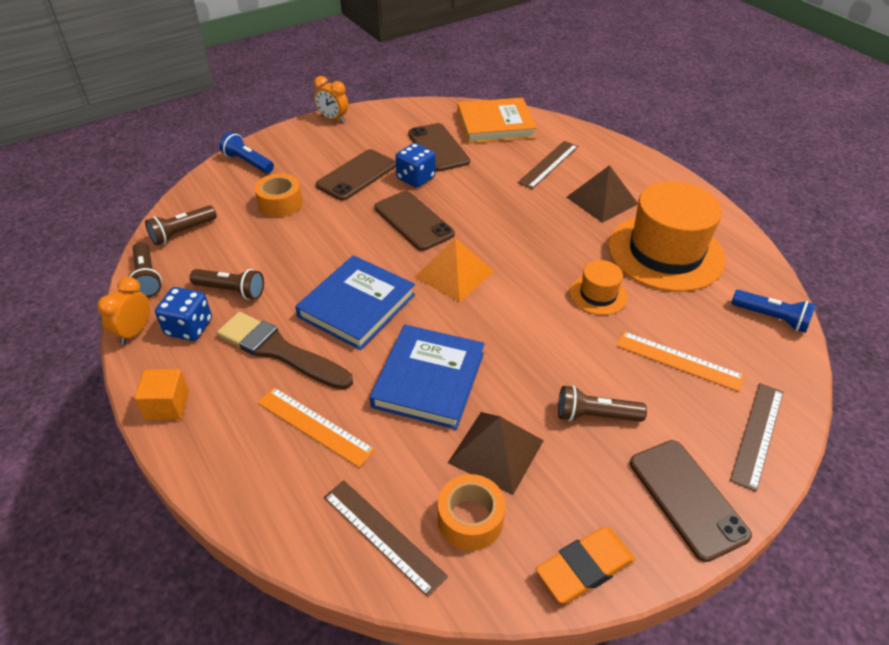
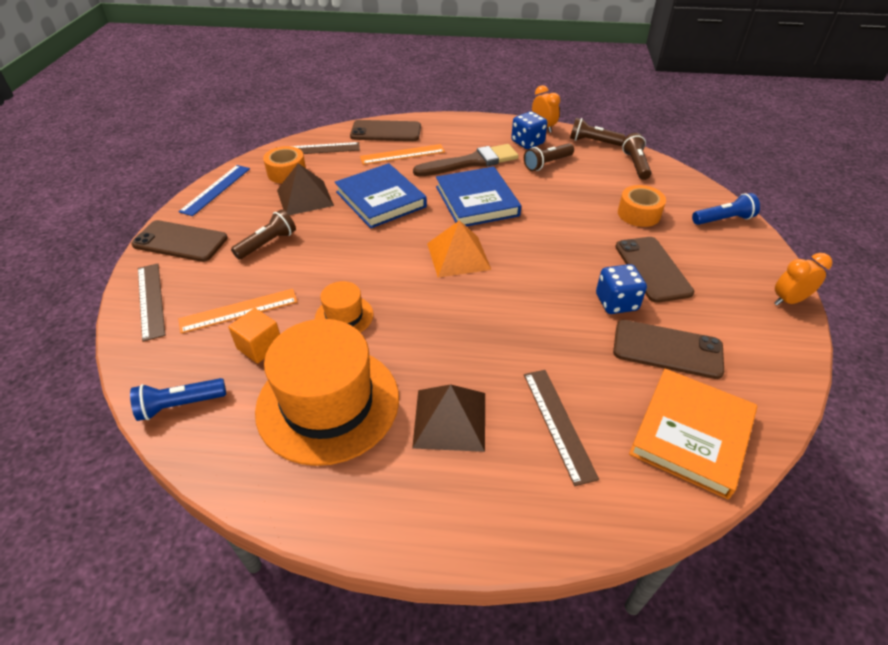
camera: 130 degrees right, 0 degrees up
orange cube [134,369,189,420] -> orange cube moved to [228,308,280,363]
brown phone [374,191,455,251] -> brown phone moved to [350,120,421,141]
orange eraser [536,527,636,603] -> blue ruler [179,165,250,216]

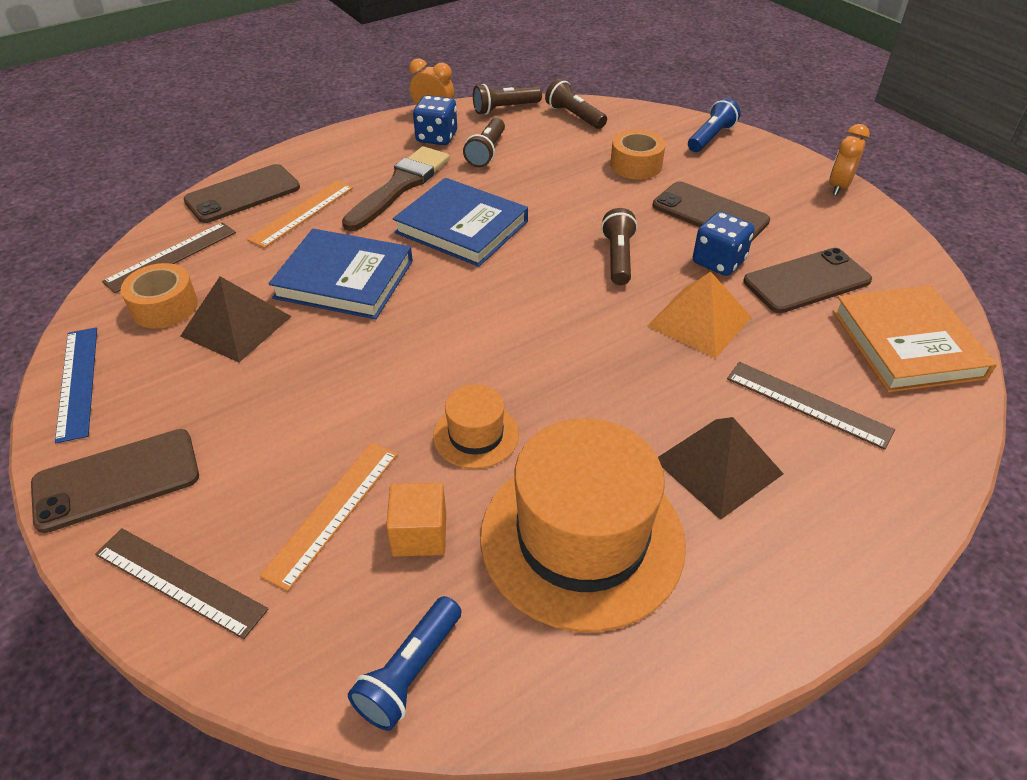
camera: 40 degrees left, 0 degrees up
brown flashlight [231,209,296,259] -> brown flashlight moved to [601,208,638,285]
orange pyramid [427,220,491,278] -> orange pyramid moved to [647,272,751,359]

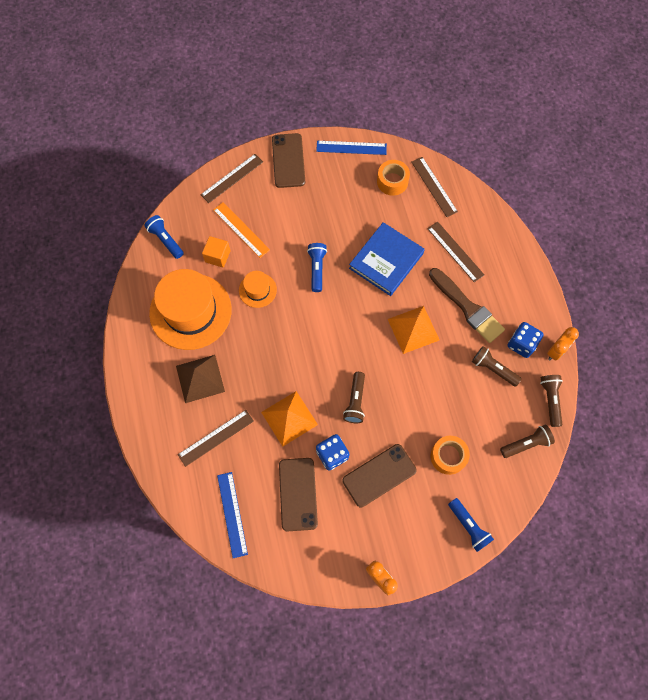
camera: 110 degrees right, 25 degrees up
brown pyramid [180,276,292,362] -> none
brown phone [183,164,300,223] -> none
orange ruler [247,180,353,248] -> brown ruler [427,222,484,282]
blue book [393,178,528,267] -> orange pyramid [388,306,439,354]
brown flashlight [601,208,638,285] -> brown flashlight turned 75 degrees clockwise [343,372,365,423]
orange book [833,285,997,392] -> blue ruler [217,472,248,558]
none -> blue flashlight [307,243,327,292]

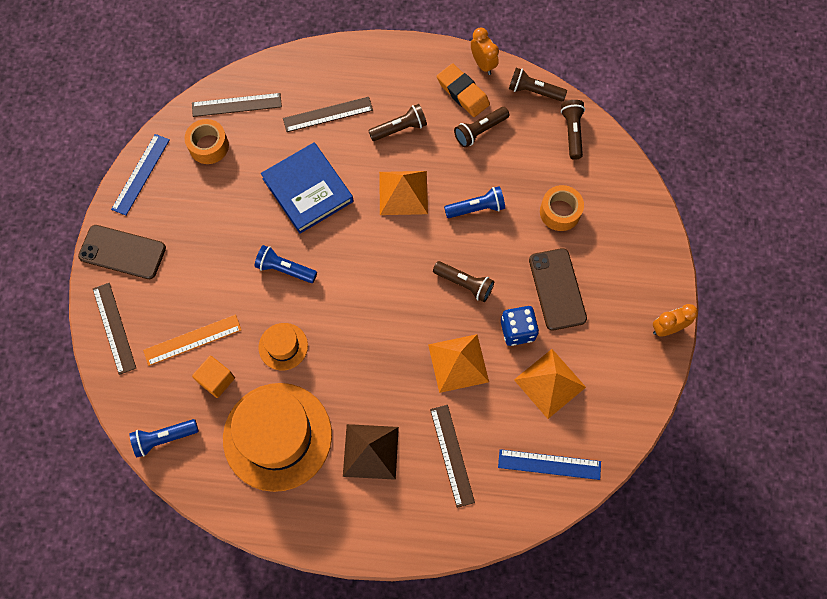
camera: 70 degrees left, 0 degrees up
brown phone [279,458,318,531] -> orange pyramid [514,349,586,419]
brown brush [429,268,505,343] -> brown flashlight [368,104,427,141]
blue flashlight [448,498,494,552] -> blue flashlight moved to [444,186,505,218]
blue dice [508,322,544,358] -> orange eraser [437,63,490,117]

